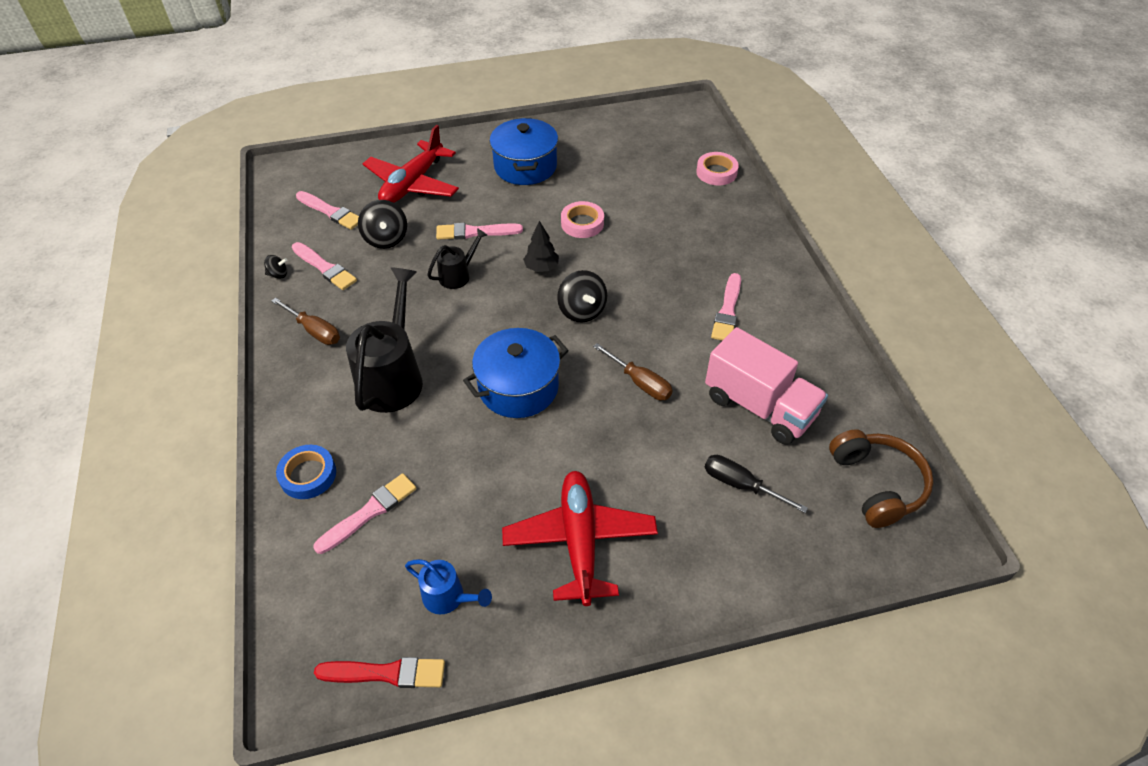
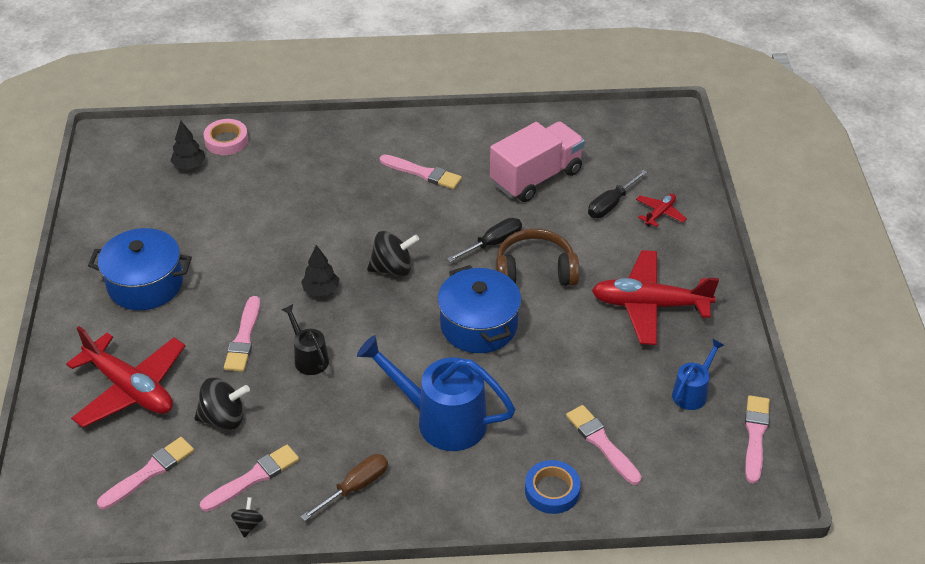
camera: 80 degrees left, 5 degrees down
red brush [314,657,445,688] -> pink brush [745,395,770,483]
black watering can [346,267,423,413] -> blue watering can [357,335,516,451]
pink tape [561,201,604,238] -> none
brown screwdriver [593,343,673,400] -> black screwdriver [447,218,522,262]
brown headphones [829,429,934,528] -> brown headphones moved to [496,229,579,286]
none -> black tree [170,121,205,169]
none -> red plane [636,193,687,227]

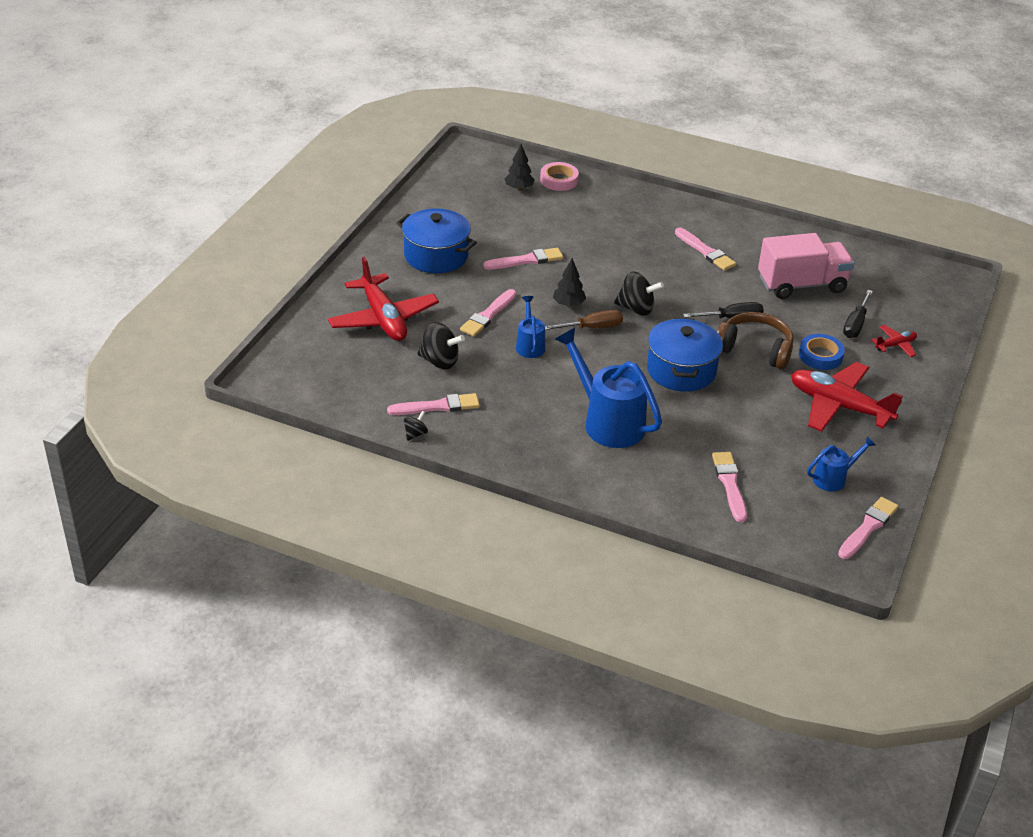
camera: 25 degrees right, 5 degrees down
pink brush [97,437,194,509] -> pink brush moved to [483,248,563,270]
black watering can [281,304,329,375] -> blue watering can [516,296,545,358]
brown screwdriver [301,454,388,521] -> brown screwdriver moved to [545,310,623,330]
blue tape [525,460,581,514] -> blue tape moved to [799,334,845,370]
black screwdriver [588,170,647,218] -> black screwdriver turned 45 degrees counterclockwise [843,290,873,338]

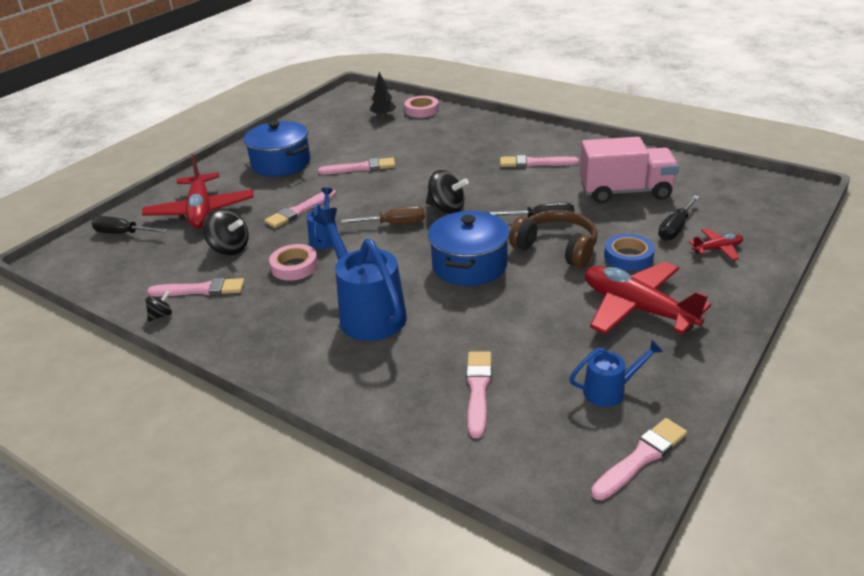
camera: 15 degrees right, 5 degrees down
black tree [553,258,586,307] -> none
pink brush [675,228,736,271] -> pink brush turned 120 degrees clockwise [500,155,579,167]
none -> black screwdriver [92,216,168,234]
none -> pink tape [269,244,318,281]

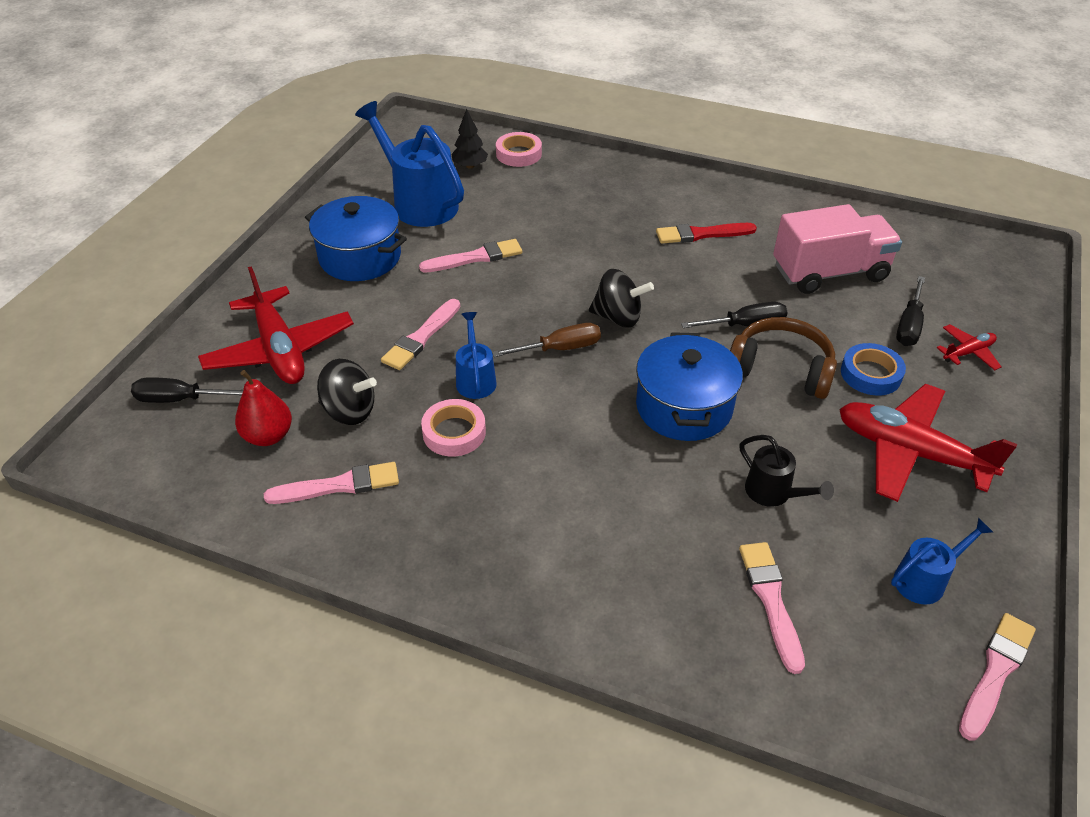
camera: 15 degrees left, 10 degrees up
black spinning top [145,291,172,322] -> none
blue watering can [313,208,407,341] -> blue watering can moved to [355,101,464,227]
pink brush [500,155,579,167] -> red brush [656,223,757,244]
none -> red pear [235,370,292,446]
none -> black watering can [740,435,834,507]

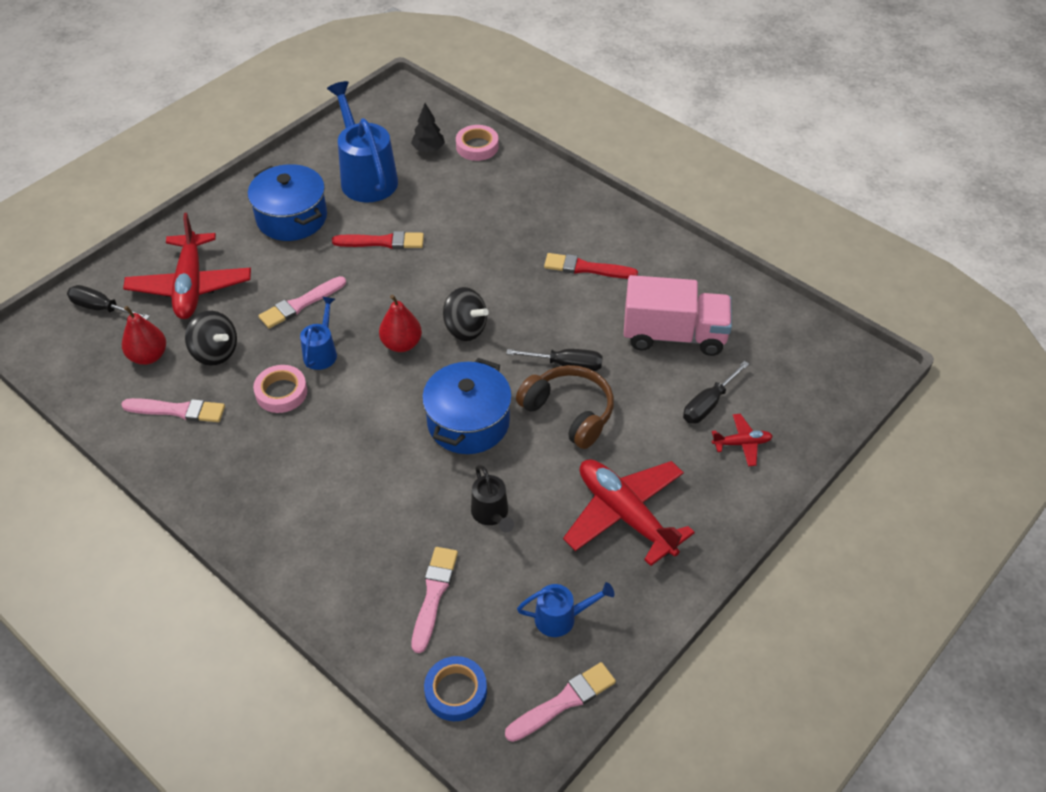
camera: 20 degrees right, 5 degrees up
pink brush [419,239,522,273] -> red brush [332,231,424,249]
brown screwdriver [492,323,601,357] -> red pear [379,295,422,352]
blue tape [841,343,906,396] -> blue tape moved to [424,656,487,721]

